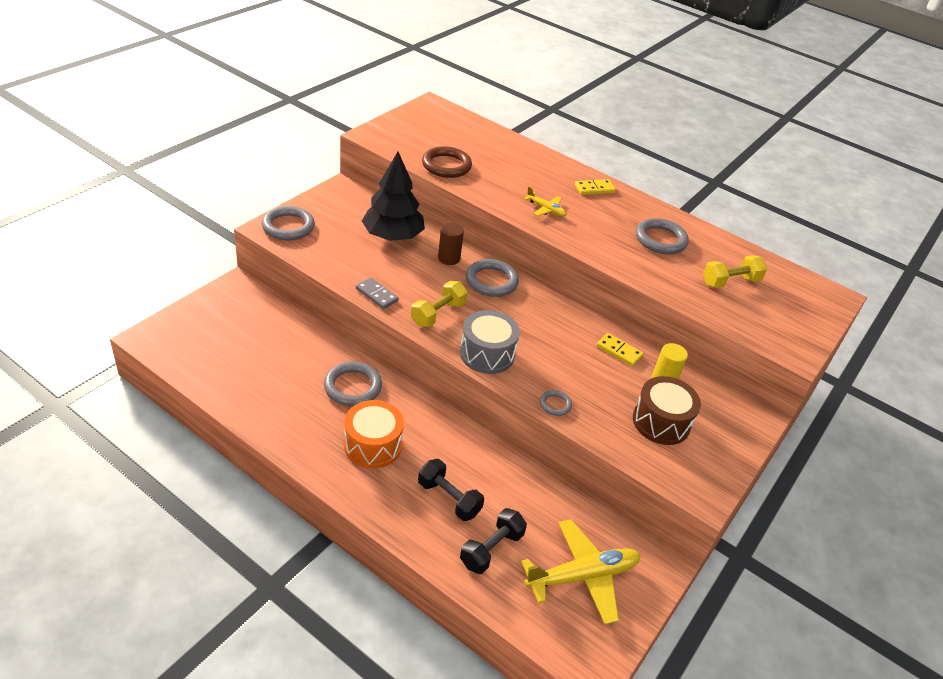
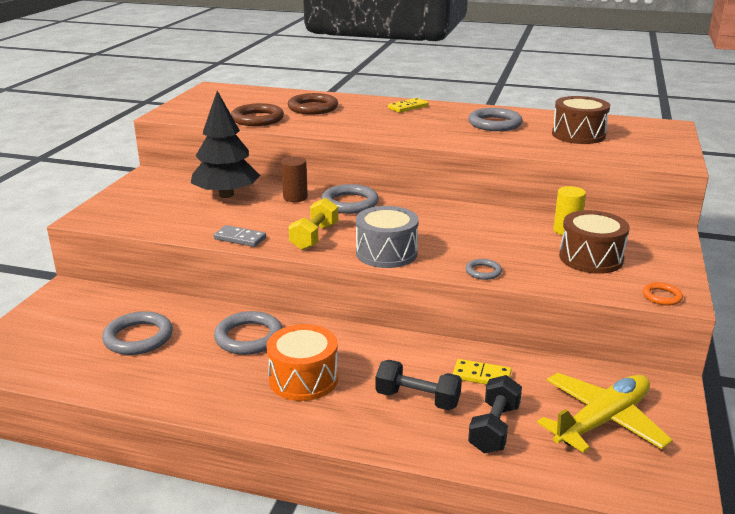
camera: 15 degrees left, 15 degrees down
grey ring [262,206,315,241] -> grey ring moved to [102,311,173,355]
yellow plane [523,186,567,216] -> none
yellow domino [596,333,644,367] -> yellow domino moved to [453,359,511,385]
yellow dumbbell [703,255,767,288] -> brown drum [552,96,610,144]
none -> brown ring [288,93,338,115]
none -> orange ring [643,282,683,305]

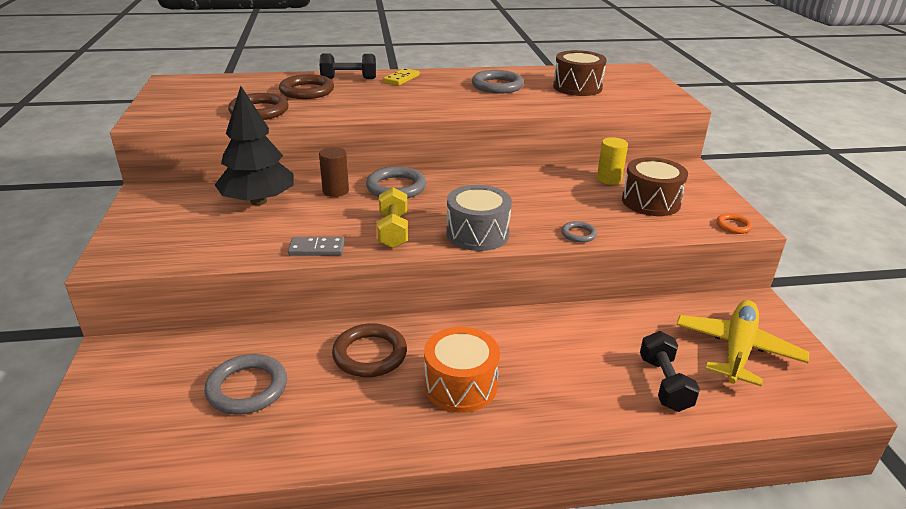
camera: 25 degrees left, 5 degrees up
grey ring [214,311,282,355] -> brown ring [332,323,407,377]
black dumbbell [376,360,462,410] -> black dumbbell moved to [319,53,376,79]
yellow domino [453,359,511,385] -> none

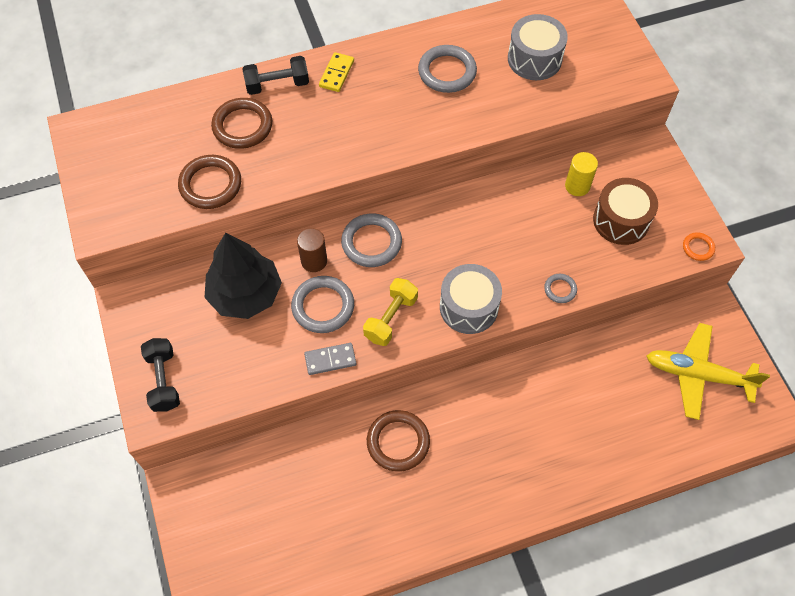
camera: 10 degrees left, 30 degrees up
grey ring [204,354,287,415] -> grey ring moved to [291,276,354,333]
yellow dumbbell [377,188,408,248] -> yellow dumbbell turned 45 degrees clockwise [363,278,418,346]
orange drum [424,327,500,413] -> none
brown drum [553,50,607,96] -> grey drum [508,14,568,80]
black dumbbell [640,331,700,412] -> black dumbbell moved to [141,338,180,412]
yellow plane [676,300,809,386] -> yellow plane turned 90 degrees counterclockwise [647,323,770,420]

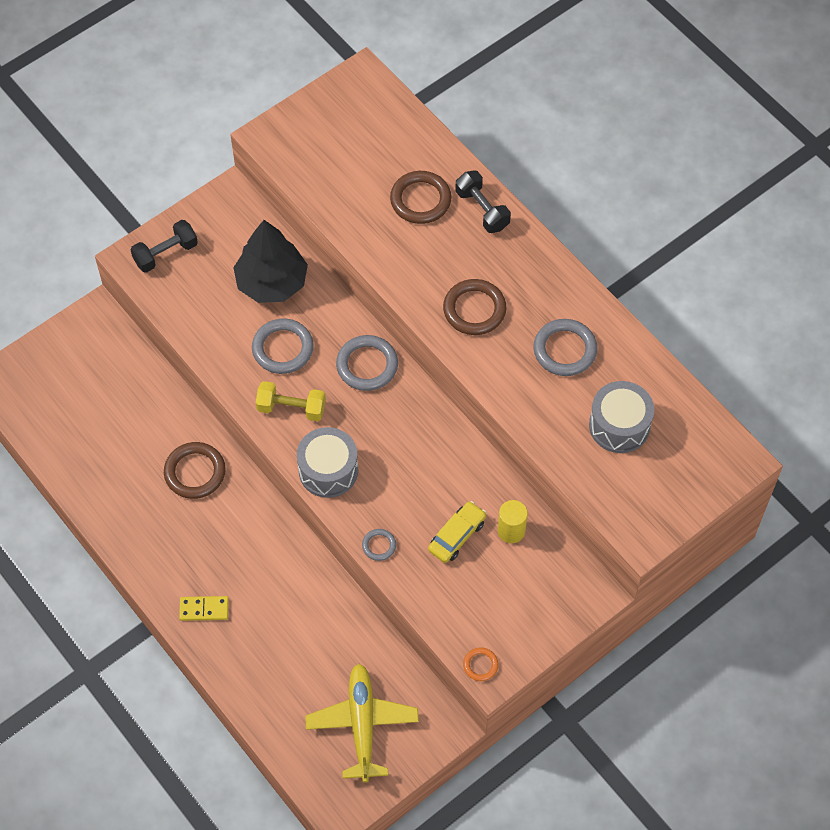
camera: 70 degrees right, 0 degrees up
brown ring [178,155,241,209] -> brown ring moved to [443,279,507,335]
brown cylinder [297,228,327,272] -> none
grey domino [304,343,356,375] -> none
yellow domino [319,52,354,92] -> yellow domino moved to [179,596,229,621]
brown drum [593,178,658,245] -> none
none -> yellow car [428,501,486,563]

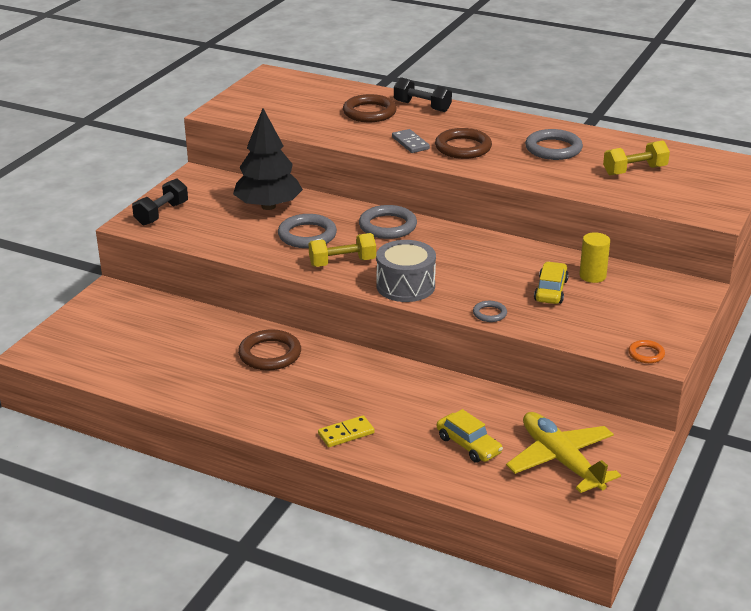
camera: 25 degrees left, 30 degrees down
grey drum [589,381,654,453] -> yellow dumbbell [603,140,670,176]
none -> grey domino [392,129,430,153]
none -> yellow car [437,409,503,462]

